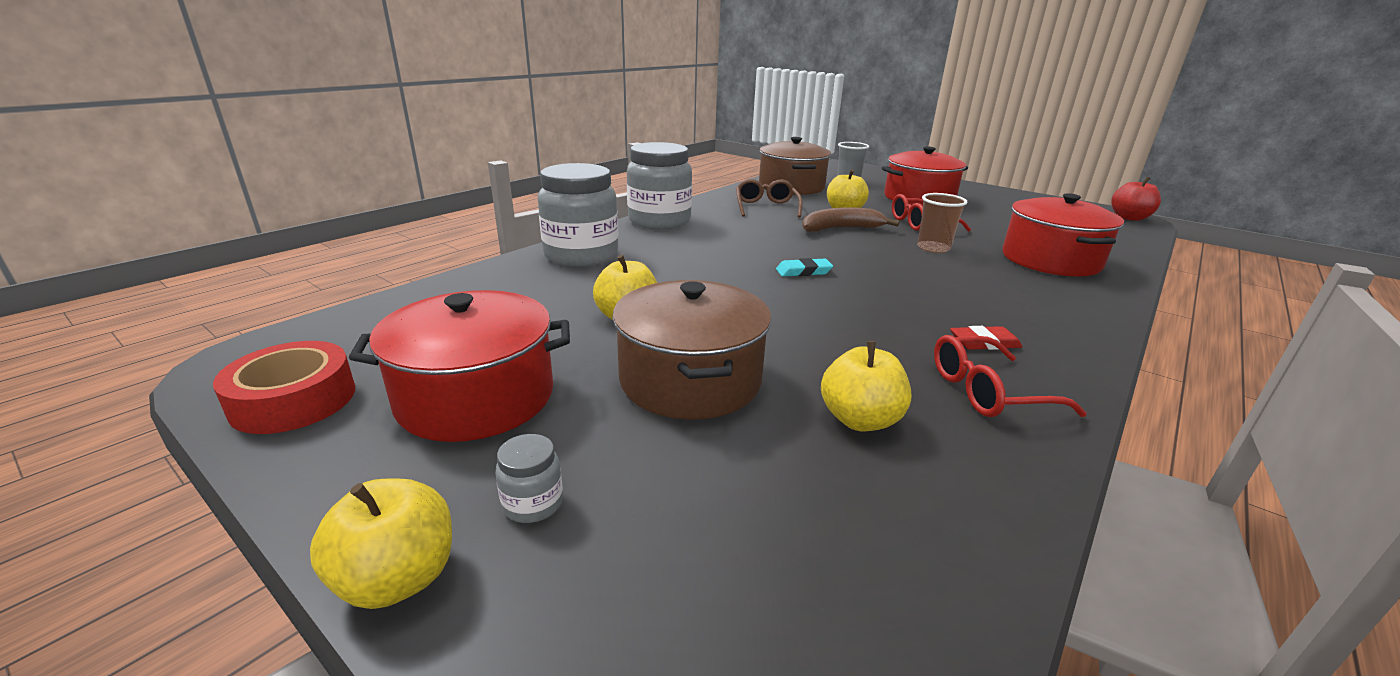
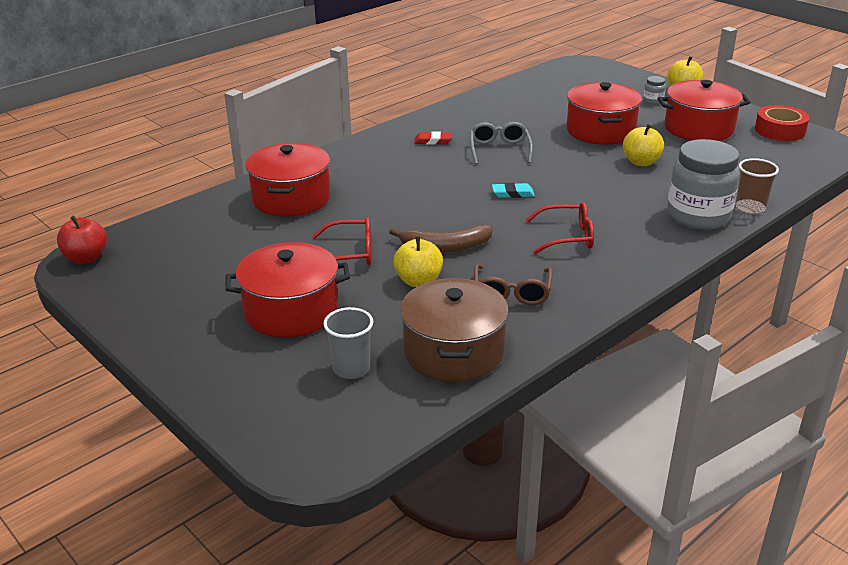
camera: 170 degrees left, 5 degrees up
brown pot [612,280,771,420] -> red pot [566,82,642,145]
grey jar [627,142,692,229] -> none
yellow apple [821,341,911,431] -> none
brown cup [917,193,968,253] -> brown cup moved to [736,158,779,214]
red glasses [934,335,1087,417] -> red glasses moved to [526,202,594,254]
none -> grey glasses [470,122,533,165]

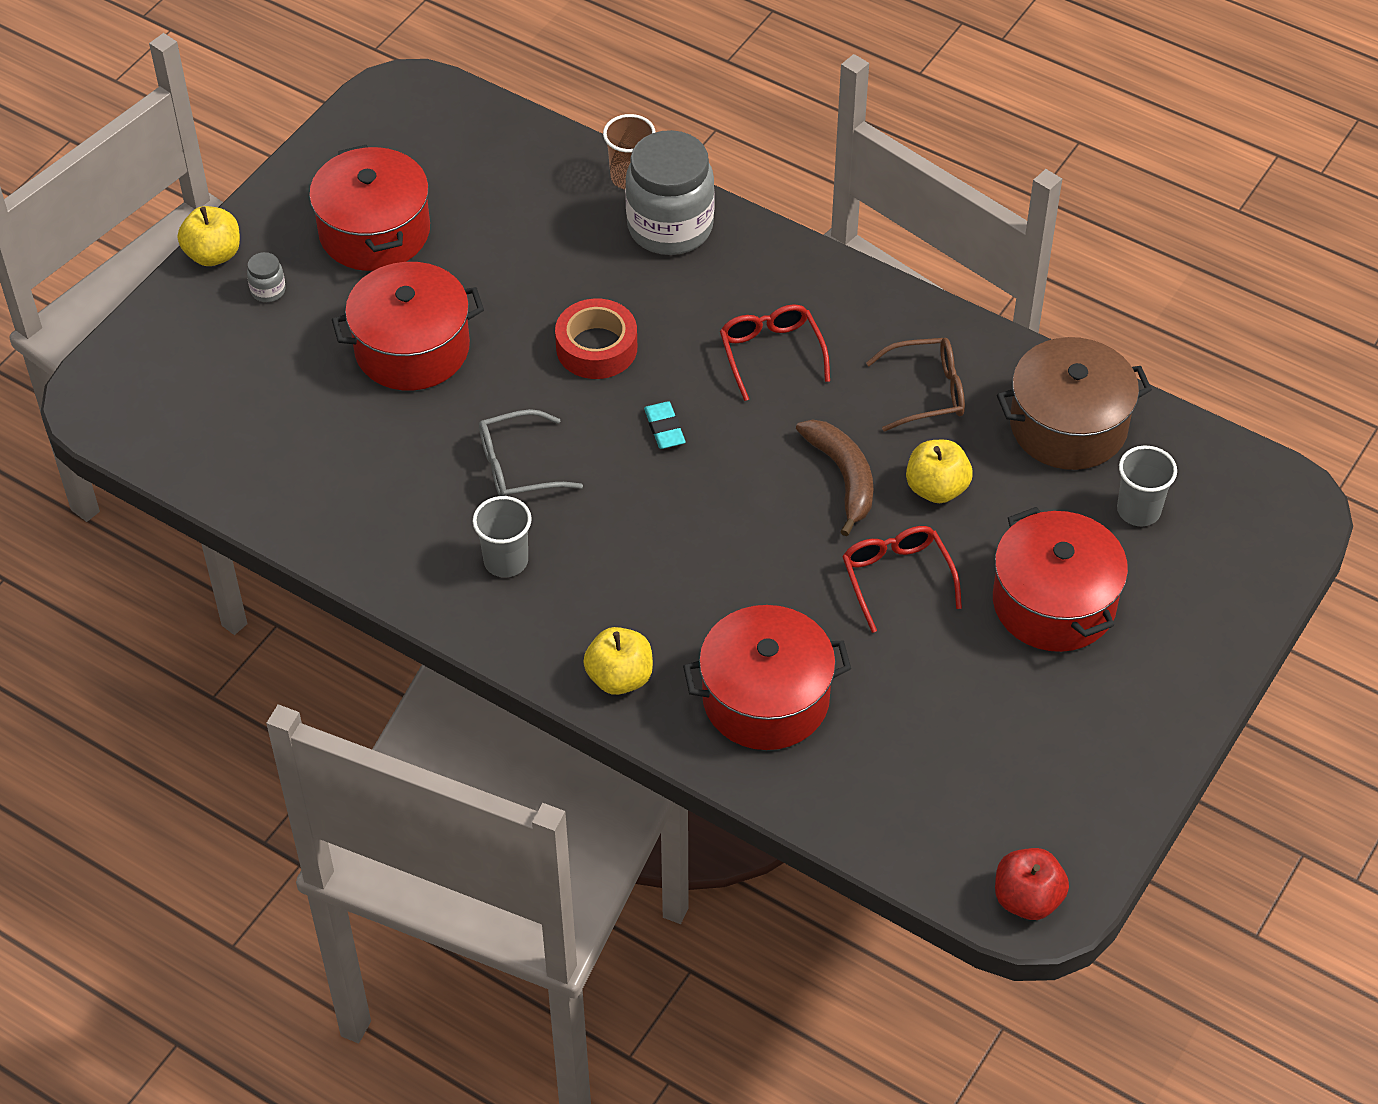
camera: 105 degrees left, 20 degrees up
red eraser [414,132,452,145] -> grey cup [473,496,532,577]
yellow apple [623,124,664,166] -> yellow apple moved to [583,627,653,695]
red tape [755,105,809,141] -> red tape moved to [555,298,637,379]

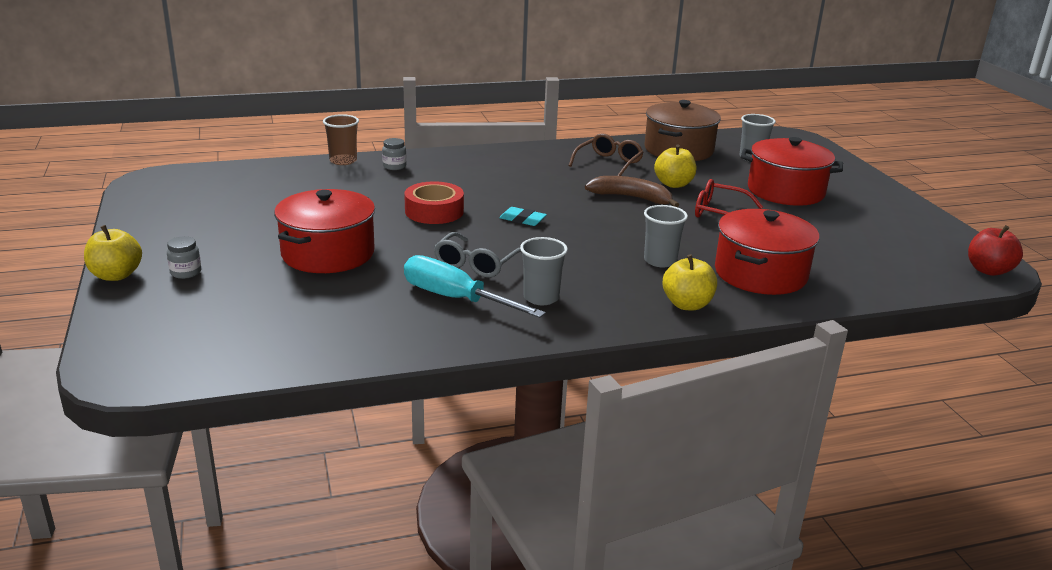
camera: 50 degrees left, 25 degrees down
red pot [309,145,430,271] -> none
grey jar [625,130,715,255] -> grey jar [382,138,406,170], size x0.40
red glasses [720,304,830,401] -> none
none -> turquoise screwdriver [404,255,546,318]
none -> grey cup [644,205,688,267]

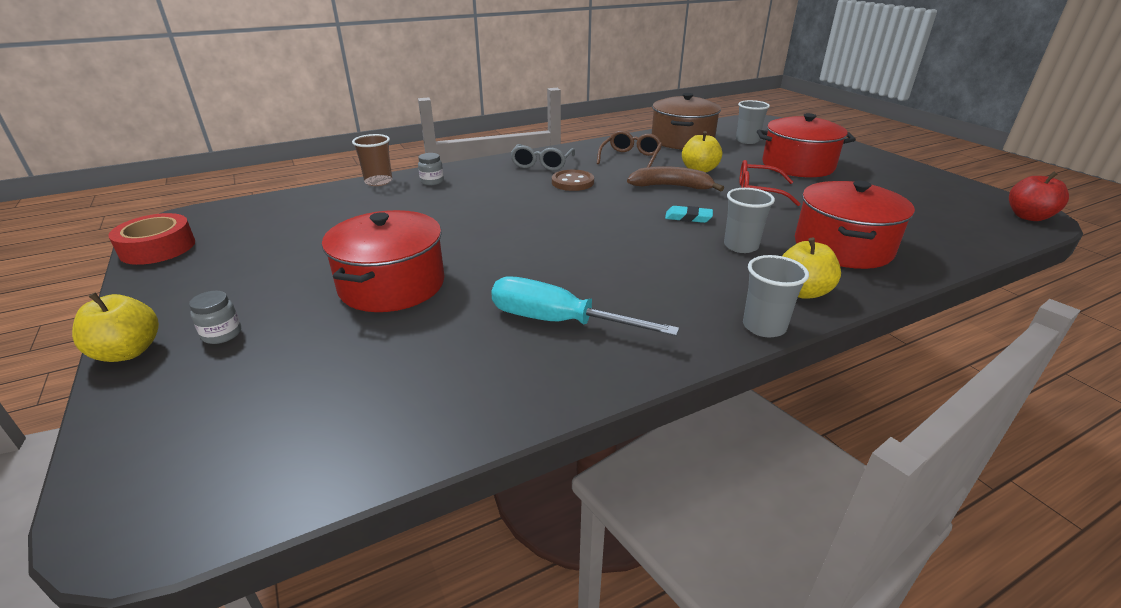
camera: 10 degrees left, 5 degrees up
red tape [404,181,464,224] -> red tape moved to [109,213,195,265]
grey glasses [434,232,522,278] -> grey glasses moved to [510,144,575,171]
turquoise eraser [499,207,547,226] -> turquoise eraser moved to [665,206,713,223]
grey cup [520,237,568,305] -> grey cup moved to [743,255,809,338]
none -> brown button [552,170,594,191]

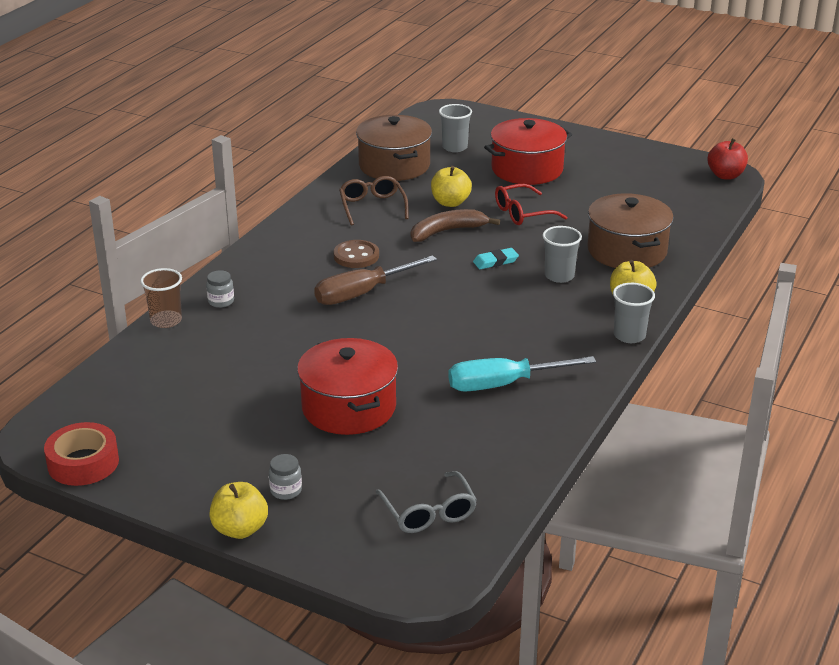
camera: 35 degrees left, 0 degrees up
grey glasses [510,144,575,171] -> grey glasses moved to [376,471,477,533]
red pot [795,181,915,269] -> brown pot [587,193,674,268]
none -> brown screwdriver [314,255,437,305]

